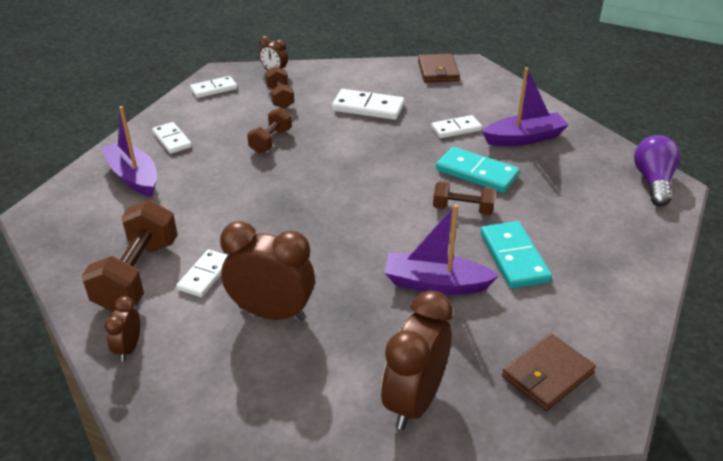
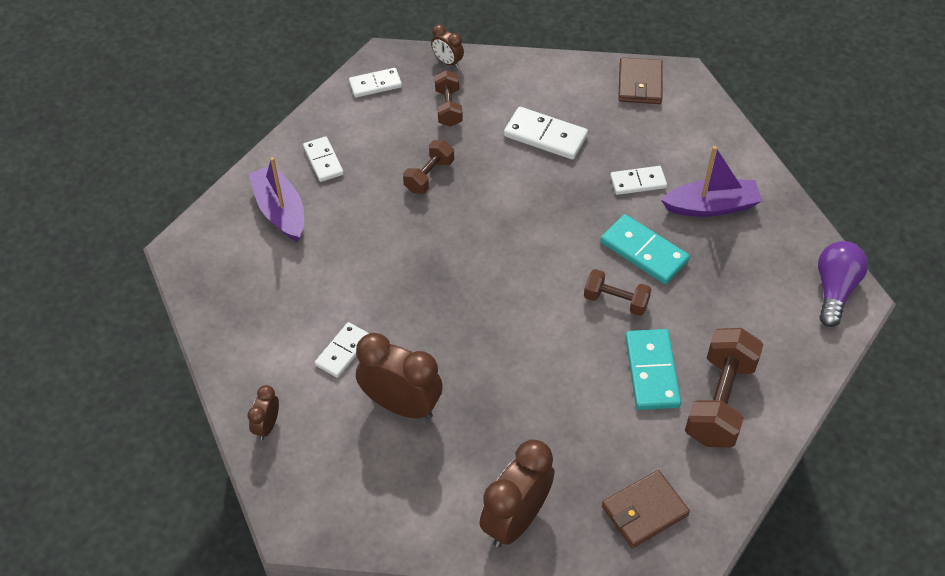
camera: 10 degrees right, 15 degrees up
brown dumbbell [82,200,178,312] -> brown dumbbell moved to [685,328,763,448]
purple boat [384,204,499,295] -> none

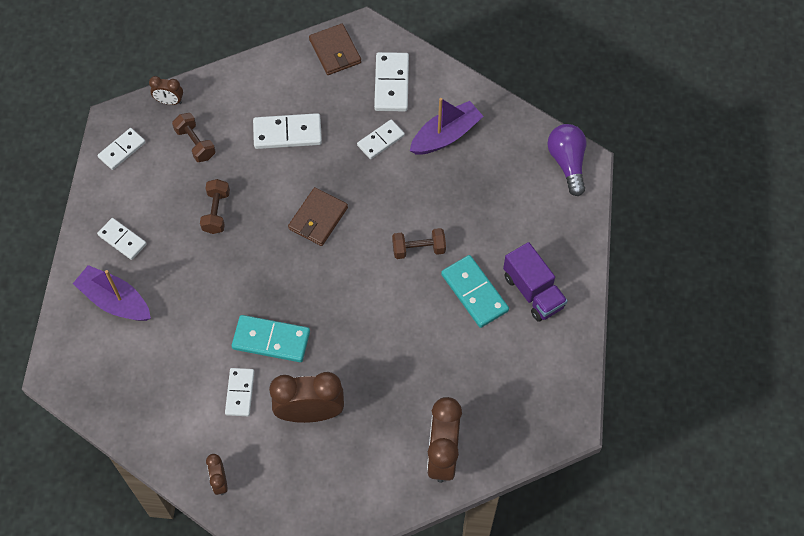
camera: 30 degrees left, 10 degrees up
turquoise domino [600,214,690,284] -> turquoise domino moved to [232,315,310,362]
brown wallet [602,470,690,548] -> brown wallet moved to [288,187,348,246]
brown dumbbell [685,328,763,448] -> purple truck [503,242,568,322]
none -> white domino [374,52,409,111]

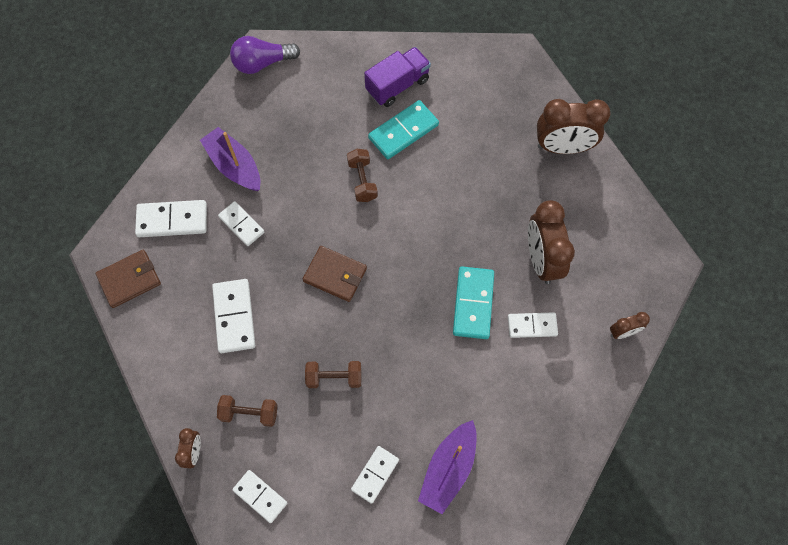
camera: 95 degrees left, 5 degrees up
brown dumbbell [172,113,216,162] -> brown dumbbell turned 45 degrees clockwise [217,395,277,427]

